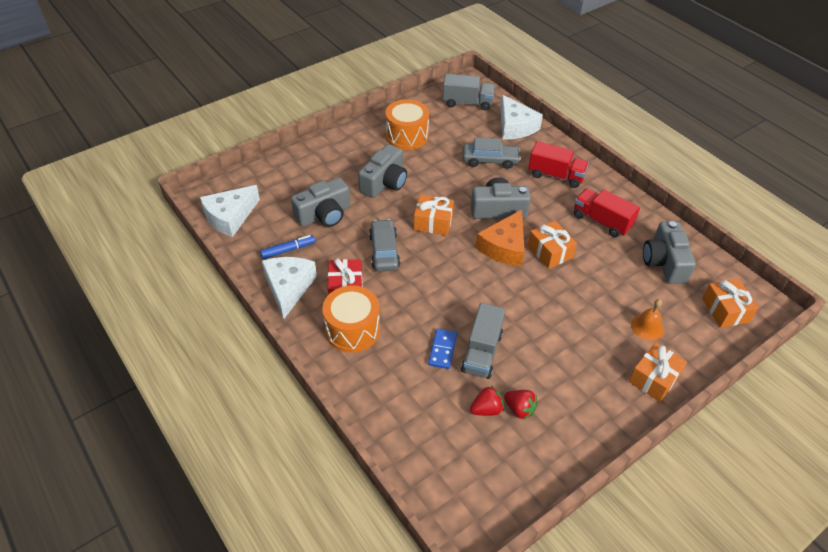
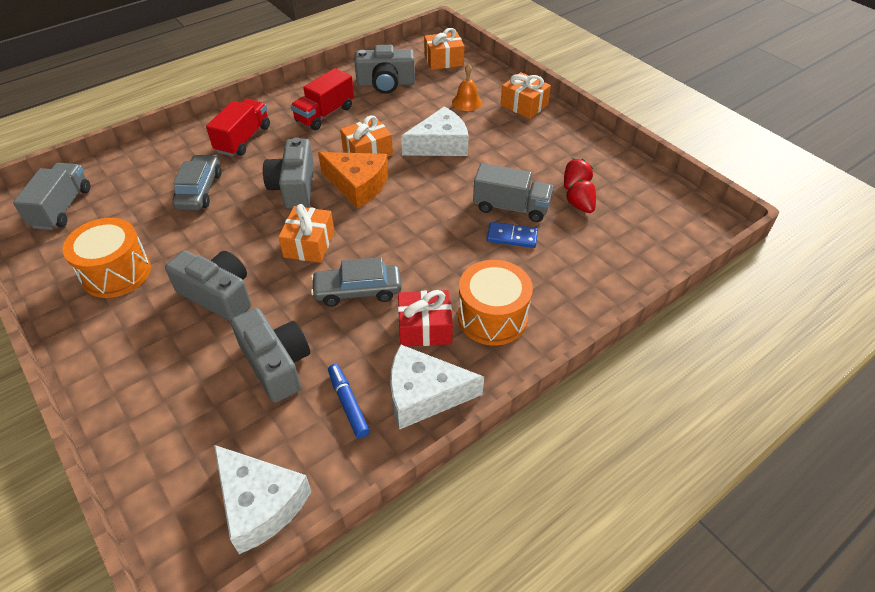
camera: 90 degrees left, 0 degrees up
white cheese [500,95,543,140] -> white cheese moved to [401,106,469,156]

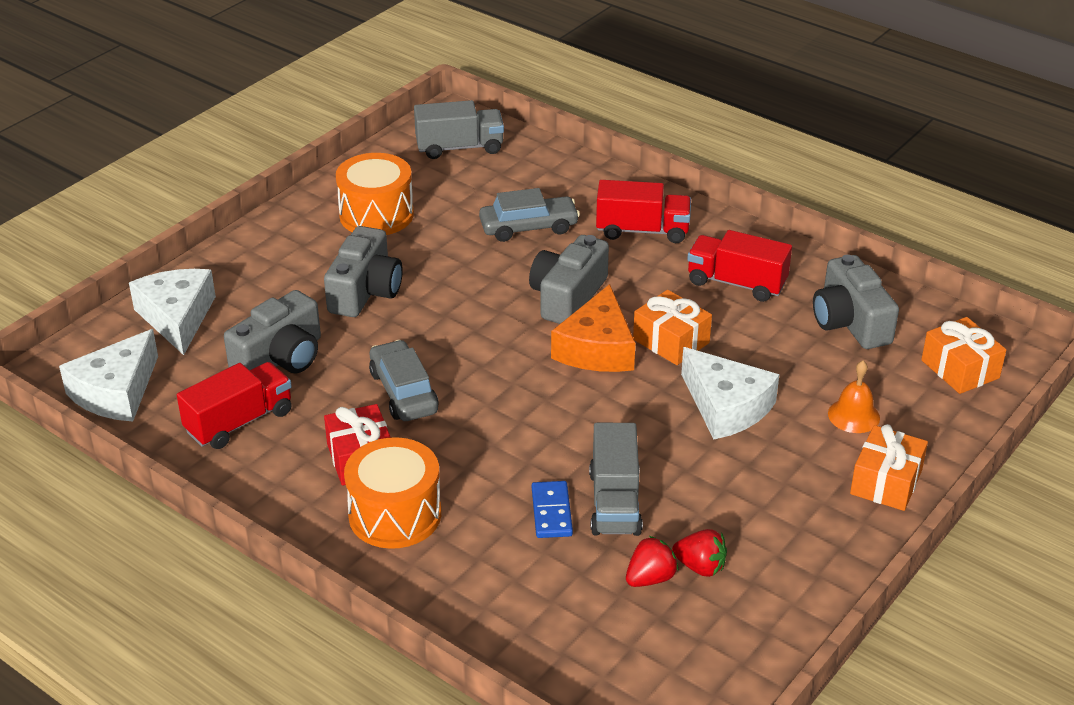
camera: 75 degrees right, 10 degrees down
grey camera [263,137,314,209] -> grey camera turned 45 degrees counterclockwise [529,235,609,324]
orange gift [278,204,335,263] -> none
blue marker [328,364,370,438] -> red truck [177,362,292,449]
white cheese [390,345,484,430] -> white cheese moved to [129,269,216,355]

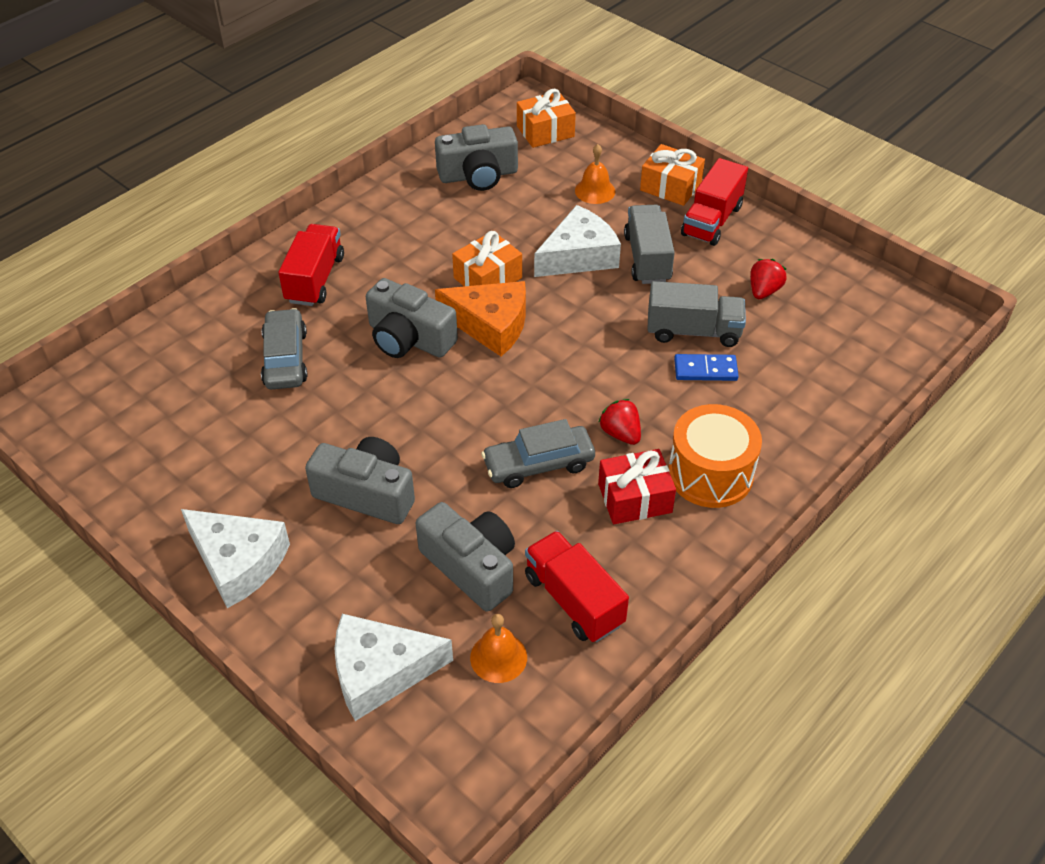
camera: 85 degrees left, 10 degrees up
white cheese [59,329,158,422] -> white cheese moved to [181,509,290,608]
orange drum [336,153,414,235] -> none
grey truck [414,100,504,159] -> grey truck moved to [624,205,675,284]
red strawberry [626,536,679,587] -> red strawberry moved to [599,399,641,445]
red truck [687,230,792,302] -> red truck moved to [681,158,748,246]
none -> orange bell [470,614,527,683]

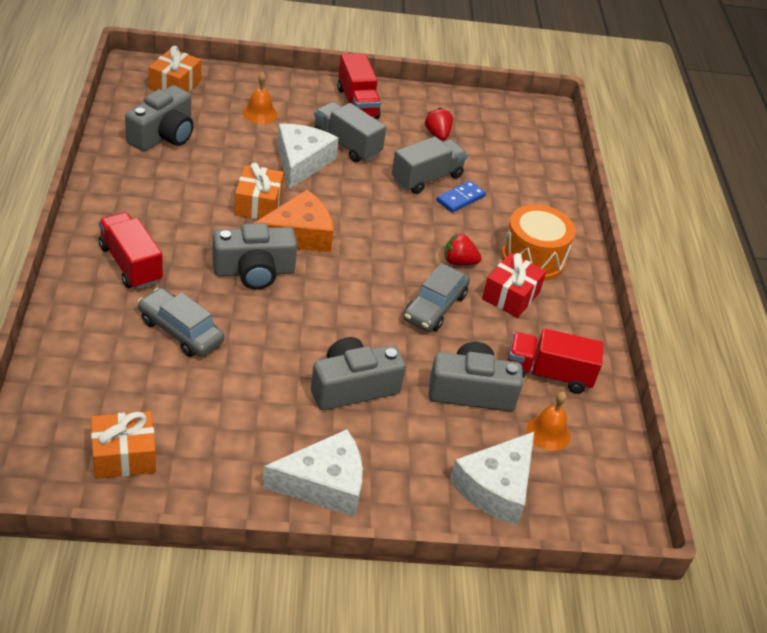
camera: 50 degrees left, 5 degrees down
orange gift [640,144,705,206] -> orange gift moved to [91,411,156,479]

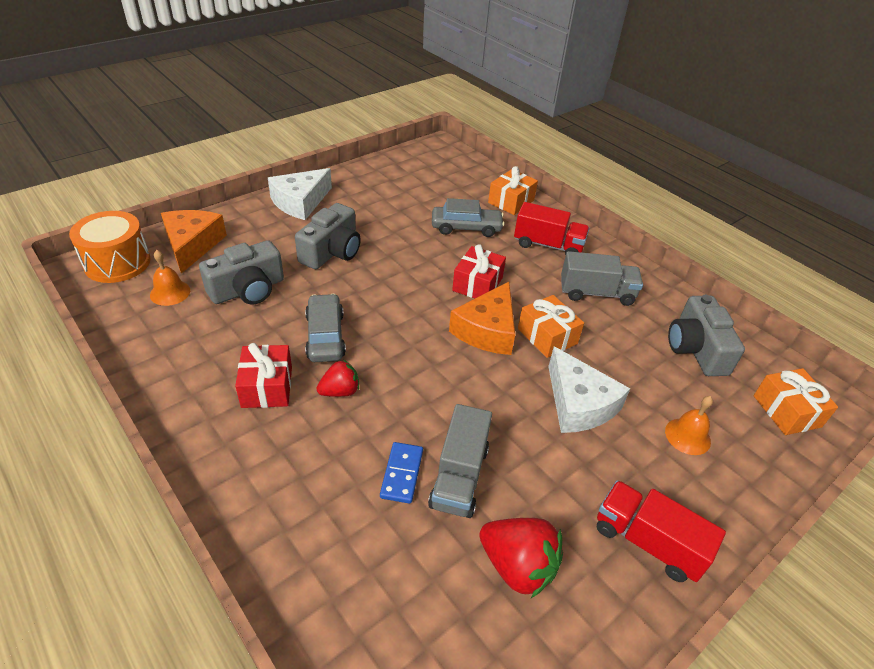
camera: 145 degrees right, 0 degrees up
orange gift [91,411,156,479] -> orange gift moved to [488,166,538,215]
grey camera [212,223,297,290] -> red gift [452,244,506,298]
grey truck [314,102,386,162] -> grey truck moved to [561,251,643,306]
red strawberry [425,108,453,140] -> red strawberry [479,518,563,598], size x1.61
white cheese [450,432,534,525] -> orange cheese [161,210,227,274]
orange drum [501,204,575,281] -> orange drum moved to [69,211,151,283]
red truck [507,328,604,394] -> none

